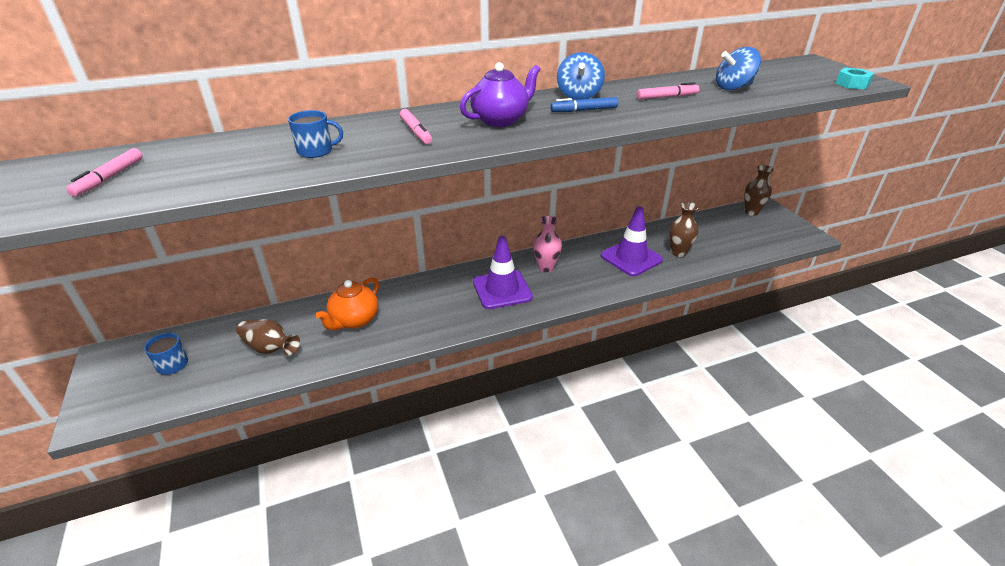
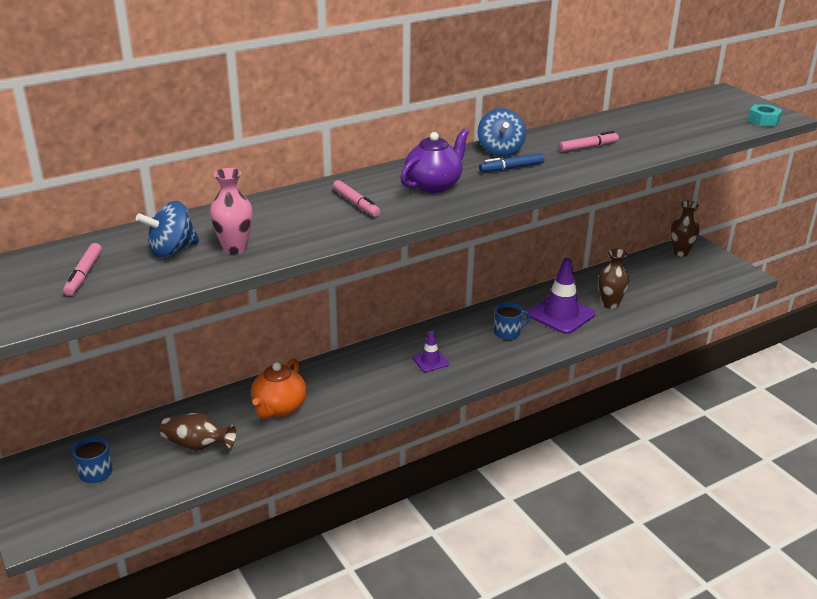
camera: 10 degrees left, 5 degrees down
blue mug [288,110,343,158] -> blue mug moved to [494,303,530,340]
purple traffic cone [473,236,533,309] -> purple traffic cone [412,331,449,372], size x0.52
pink vase [533,216,562,272] -> pink vase moved to [210,168,253,254]
blue spinning top [716,47,761,90] -> blue spinning top moved to [136,201,200,257]

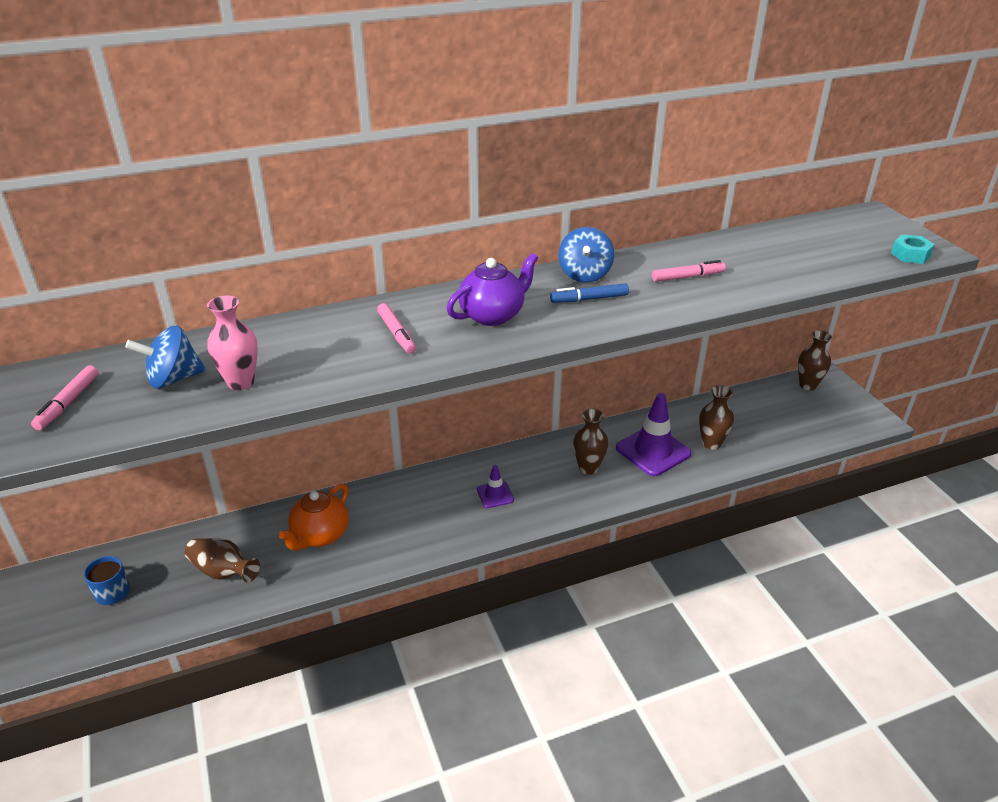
camera: 10 degrees right, 5 degrees up
blue mug [494,303,530,340] -> brown vase [573,409,609,475]

